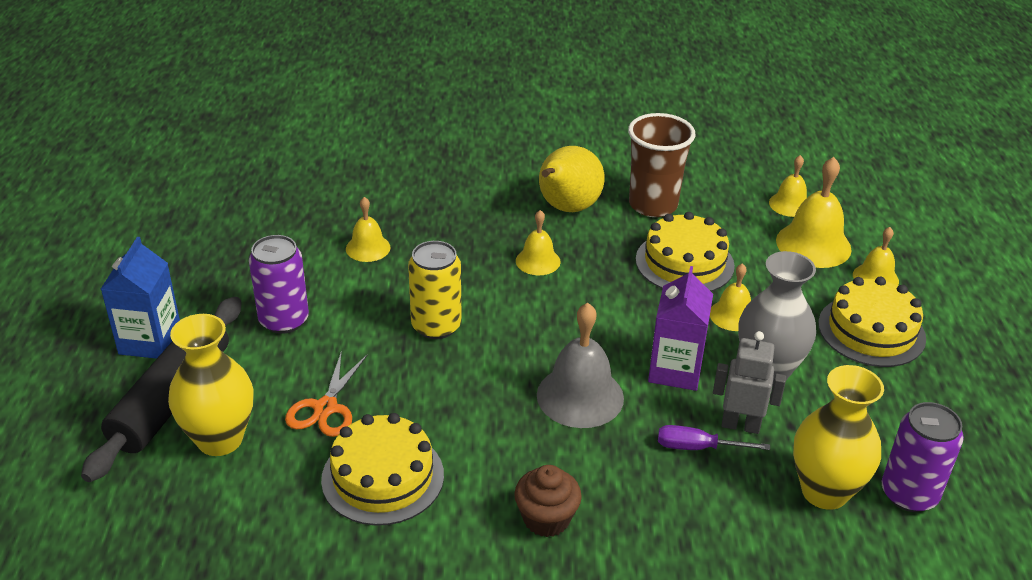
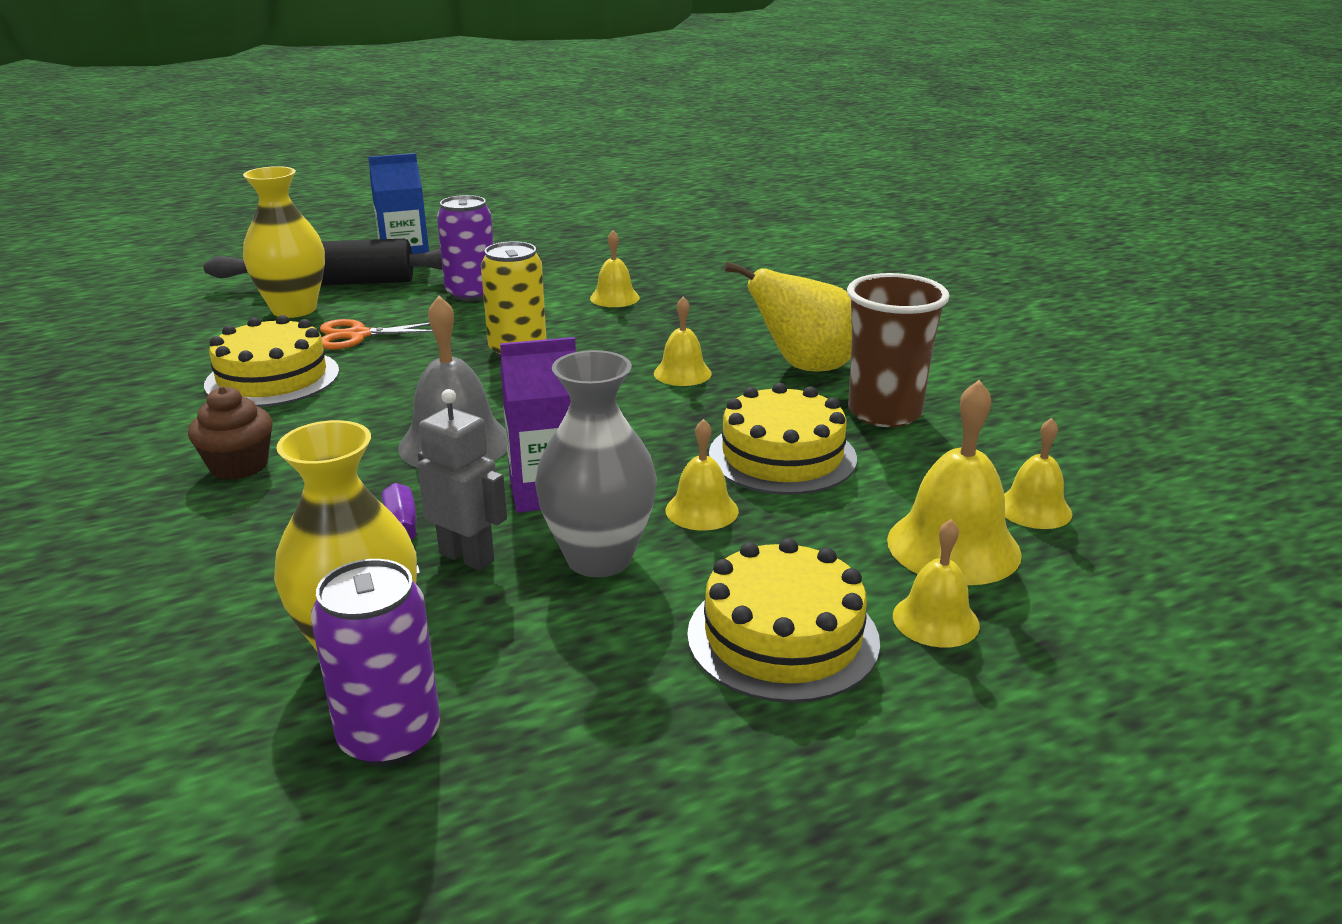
camera: 65 degrees right, 10 degrees down
grey robot [713,331,786,434] -> grey robot turned 45 degrees counterclockwise [418,389,507,571]

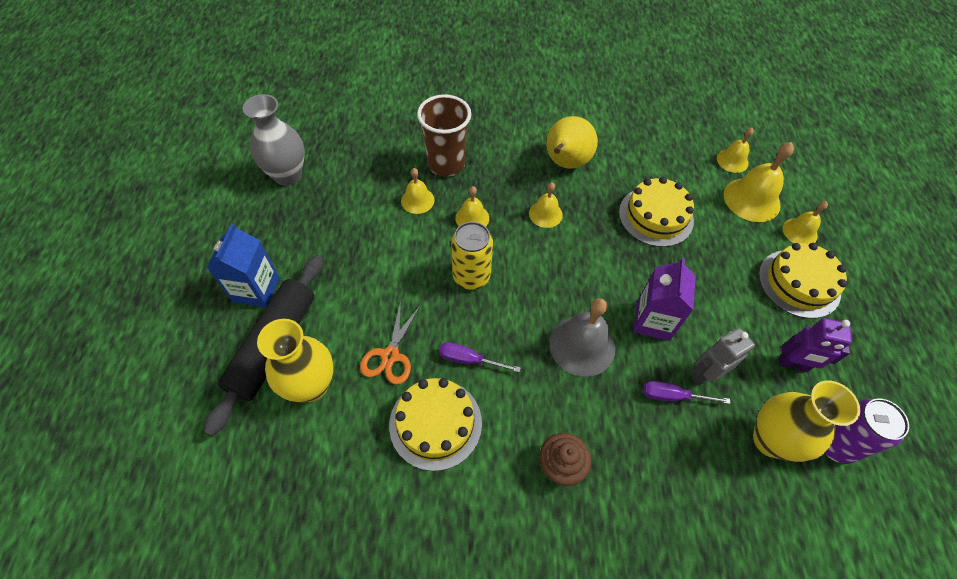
camera: 65 degrees left, 30 degrees up
purple can [437,195,494,301] -> none
grey vase [535,350,657,577] -> grey vase moved to [242,94,305,186]
yellow bell [666,419,739,530] -> yellow bell moved to [455,186,489,227]
brown cup [847,273,950,427] -> brown cup moved to [417,94,471,177]
none -> purple screwdriver [439,342,521,372]
none -> purple robot [779,318,852,372]

